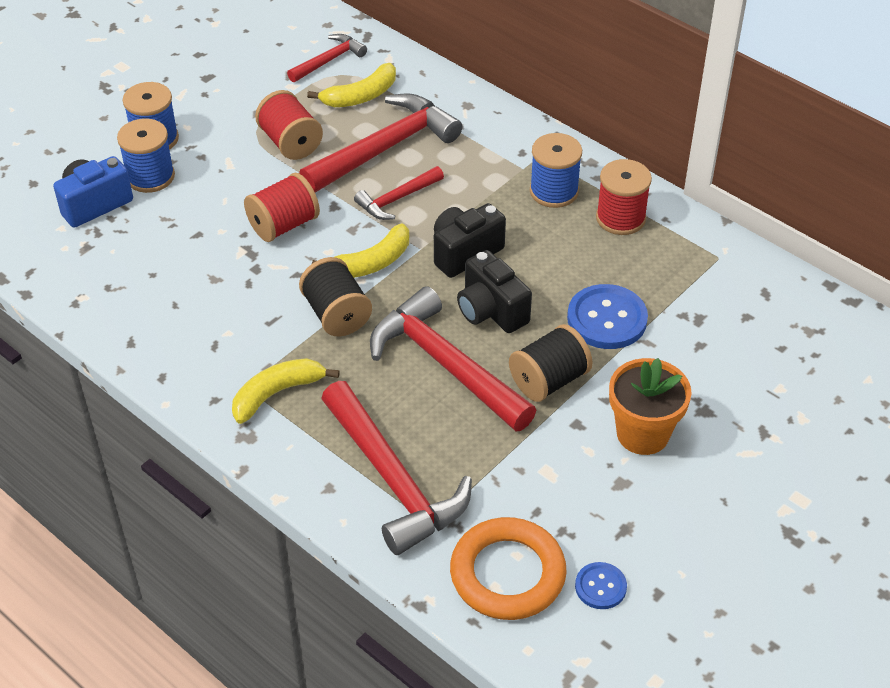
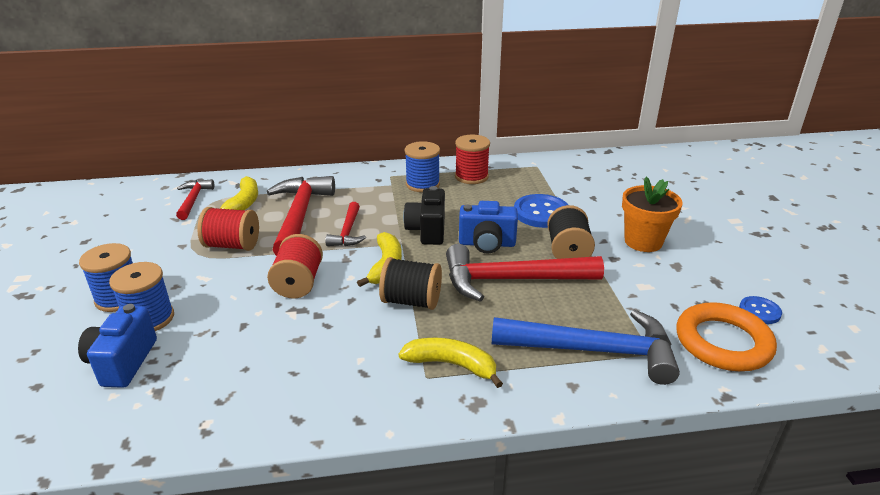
camera: 50 degrees left, 15 degrees down
yellow banana [232,358,340,424] -> yellow banana turned 105 degrees clockwise [398,337,503,388]
red hammer [321,381,472,555] -> blue hammer [492,309,680,385]
black camera [457,250,532,333] -> blue camera [459,201,518,254]

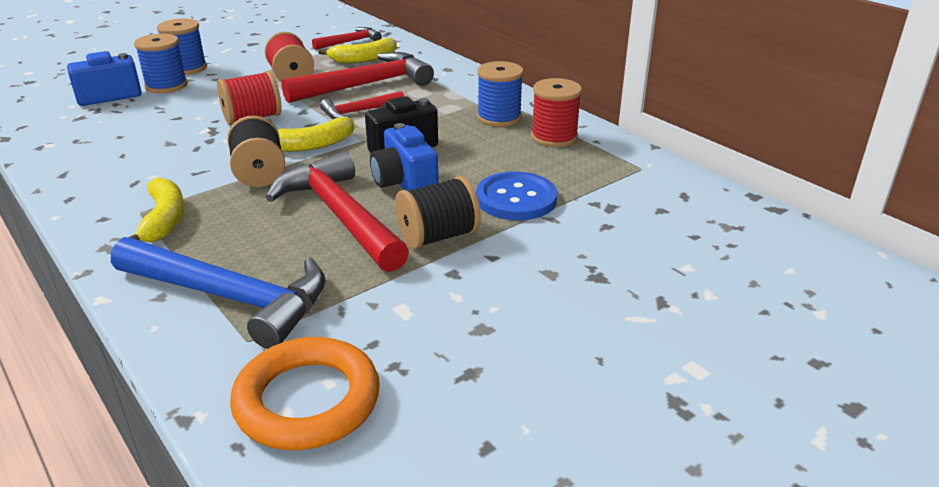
camera: 60 degrees right, 0 degrees up
blue hammer [492,309,680,385] -> blue hammer turned 45 degrees counterclockwise [111,237,326,349]
orange flower pot [622,177,683,252] -> none
blue button [739,296,782,324] -> none

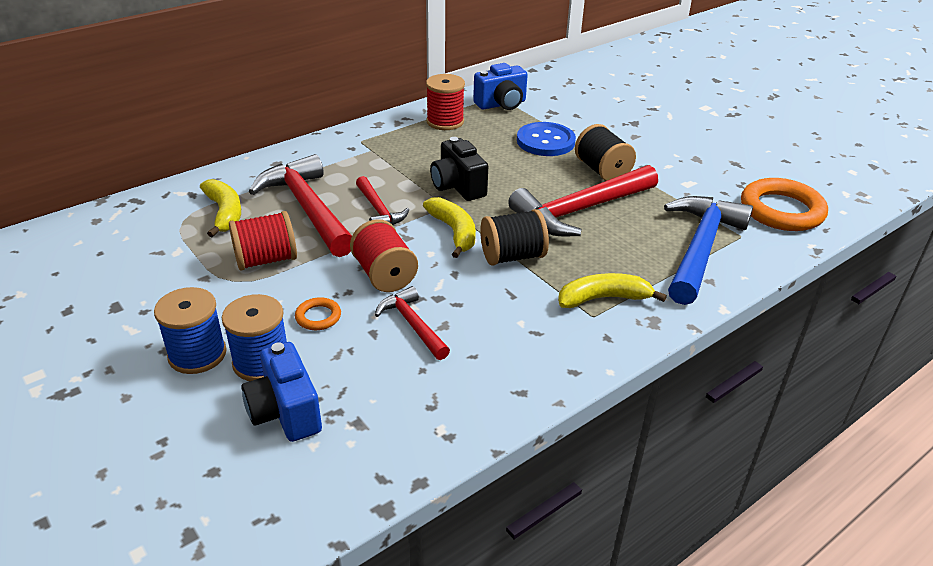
camera: 90 degrees left, 5 degrees up
red hammer [312,27,382,50] -> red hammer moved to [375,286,450,360]
blue camera [370,123,439,190] -> blue camera moved to [473,63,528,110]
blue spool [477,61,523,127] -> none
none -> orange ring [295,297,341,330]

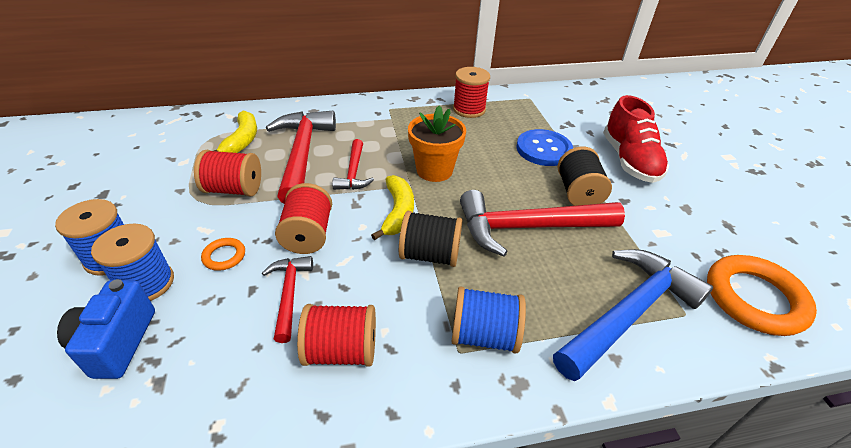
camera: 25 degrees right, 5 degrees up
black camera [430,137,488,201] -> orange flower pot [408,105,466,182]
blue camera [473,63,528,110] -> none
yellow banana [558,273,667,308] -> blue spool [451,286,526,353]
none -> red spool [297,304,376,366]
none -> red shoe [603,95,669,183]

